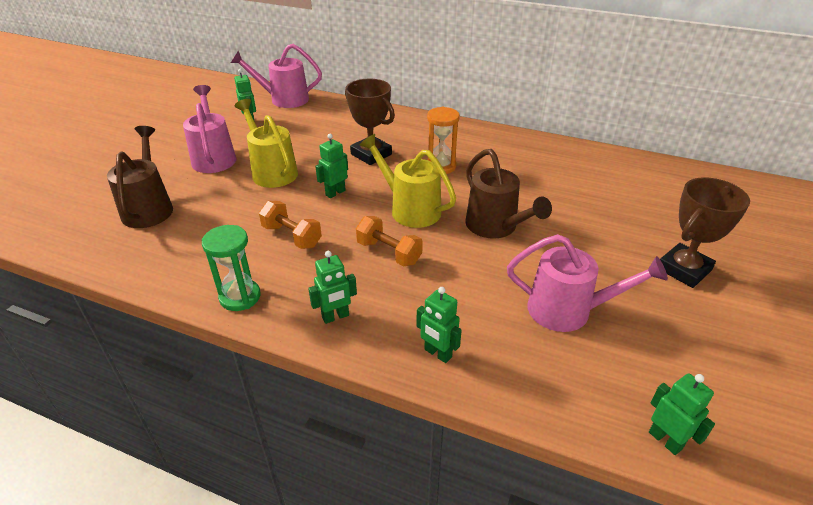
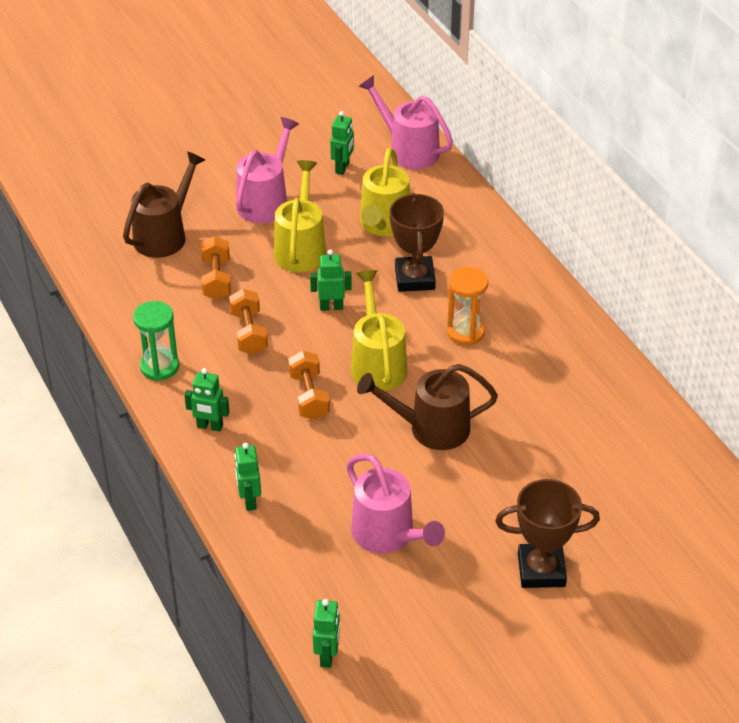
camera: 40 degrees right, 5 degrees up
brown watering can [466,149,552,239] -> brown watering can turned 75 degrees clockwise [357,364,498,450]
none -> orange dumbbell [201,236,231,300]
none -> yellow watering can [360,147,410,236]

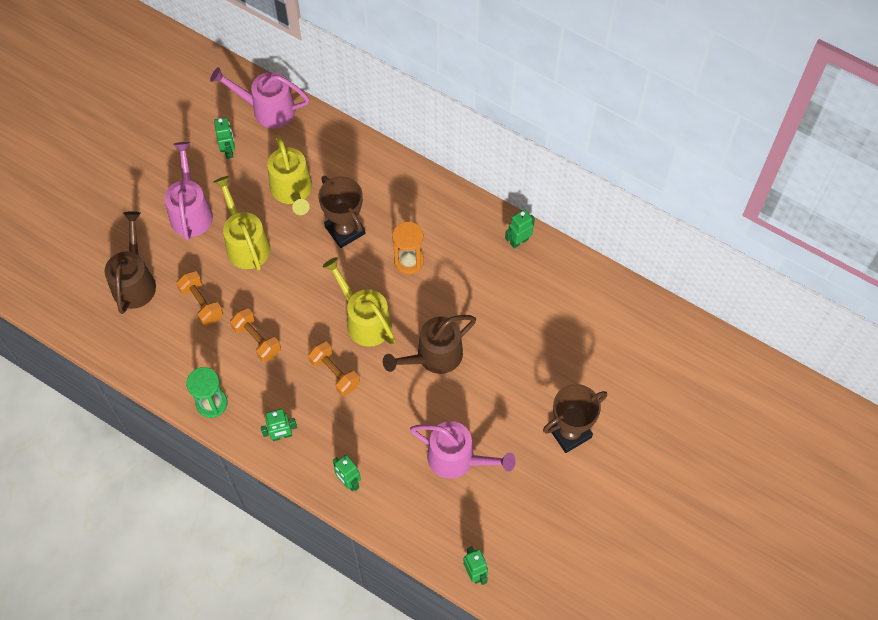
camera: 30 degrees left, 20 degrees up
green robot [310,249,352,311] -> green robot moved to [505,209,535,248]

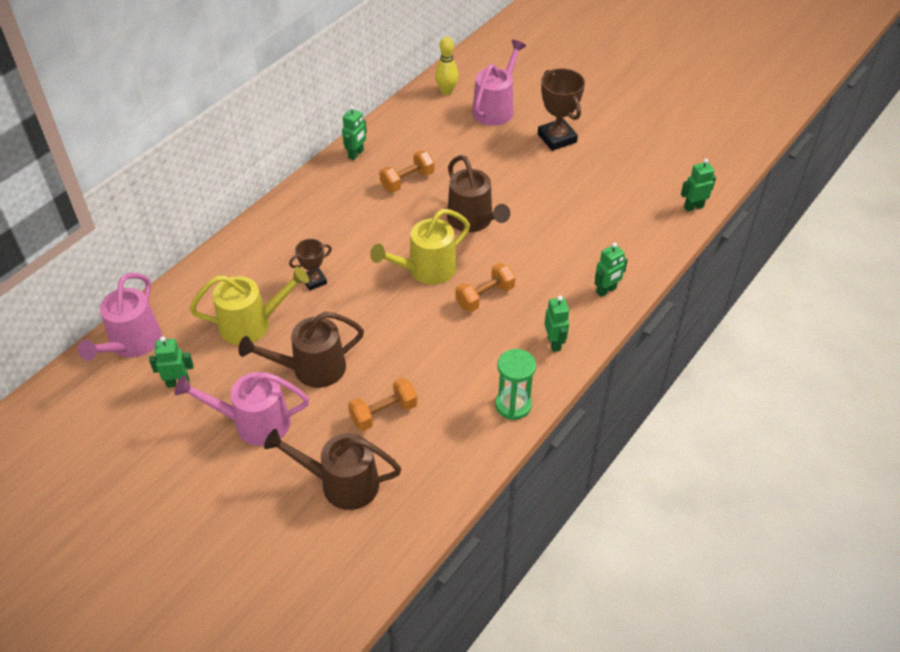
camera: 85 degrees left, 15 degrees down
yellow watering can [213,176,270,271] -> brown watering can [239,312,364,388]
orange dumbbell [230,308,281,362] -> orange dumbbell moved to [379,150,435,192]
brown trophy [318,176,365,248] -> brown trophy [289,239,332,291], size x0.59
orange hourglass [392,221,424,274] -> none
pink watering can [410,421,516,479] -> pink watering can moved to [472,40,526,126]
green robot [505,209,535,248] -> green robot turned 120 degrees counterclockwise [342,106,367,160]
none -> yellow bowling pin [435,37,459,95]

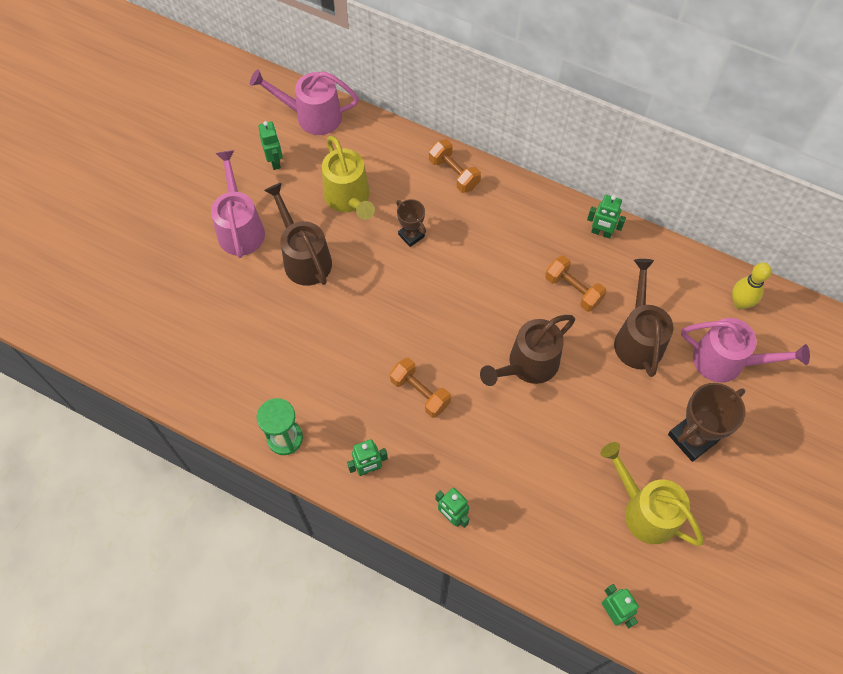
camera: 80 degrees right, 15 degrees up
brown watering can [264,429,401,510] -> brown watering can moved to [614,259,673,377]
orange dumbbell [348,378,417,431] -> orange dumbbell moved to [429,139,481,193]
yellow watering can [370,209,470,285] -> yellow watering can moved to [600,442,704,546]

